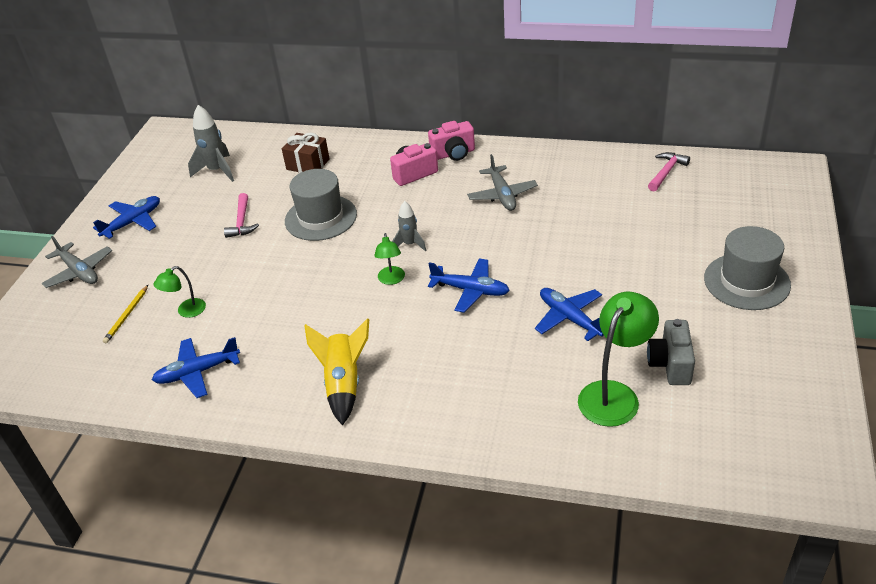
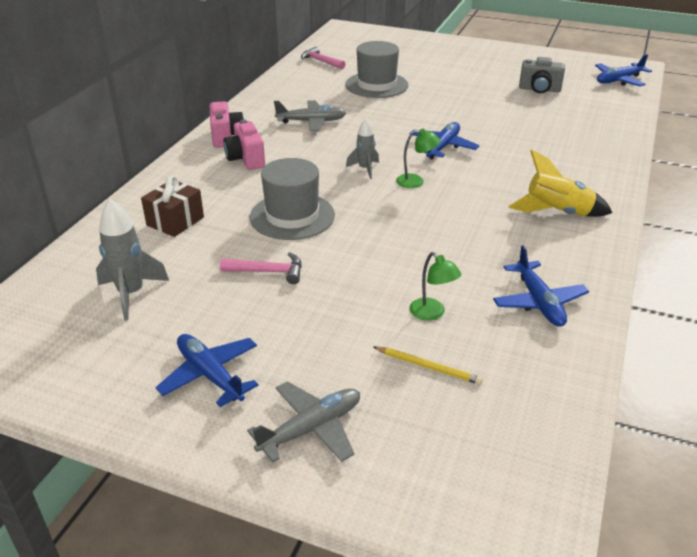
camera: 85 degrees left, 5 degrees down
blue plane [535,288,604,341] -> blue plane moved to [595,54,652,86]
green lamp [578,292,659,427] -> none
grey hat [704,226,791,310] -> grey hat moved to [345,41,408,98]

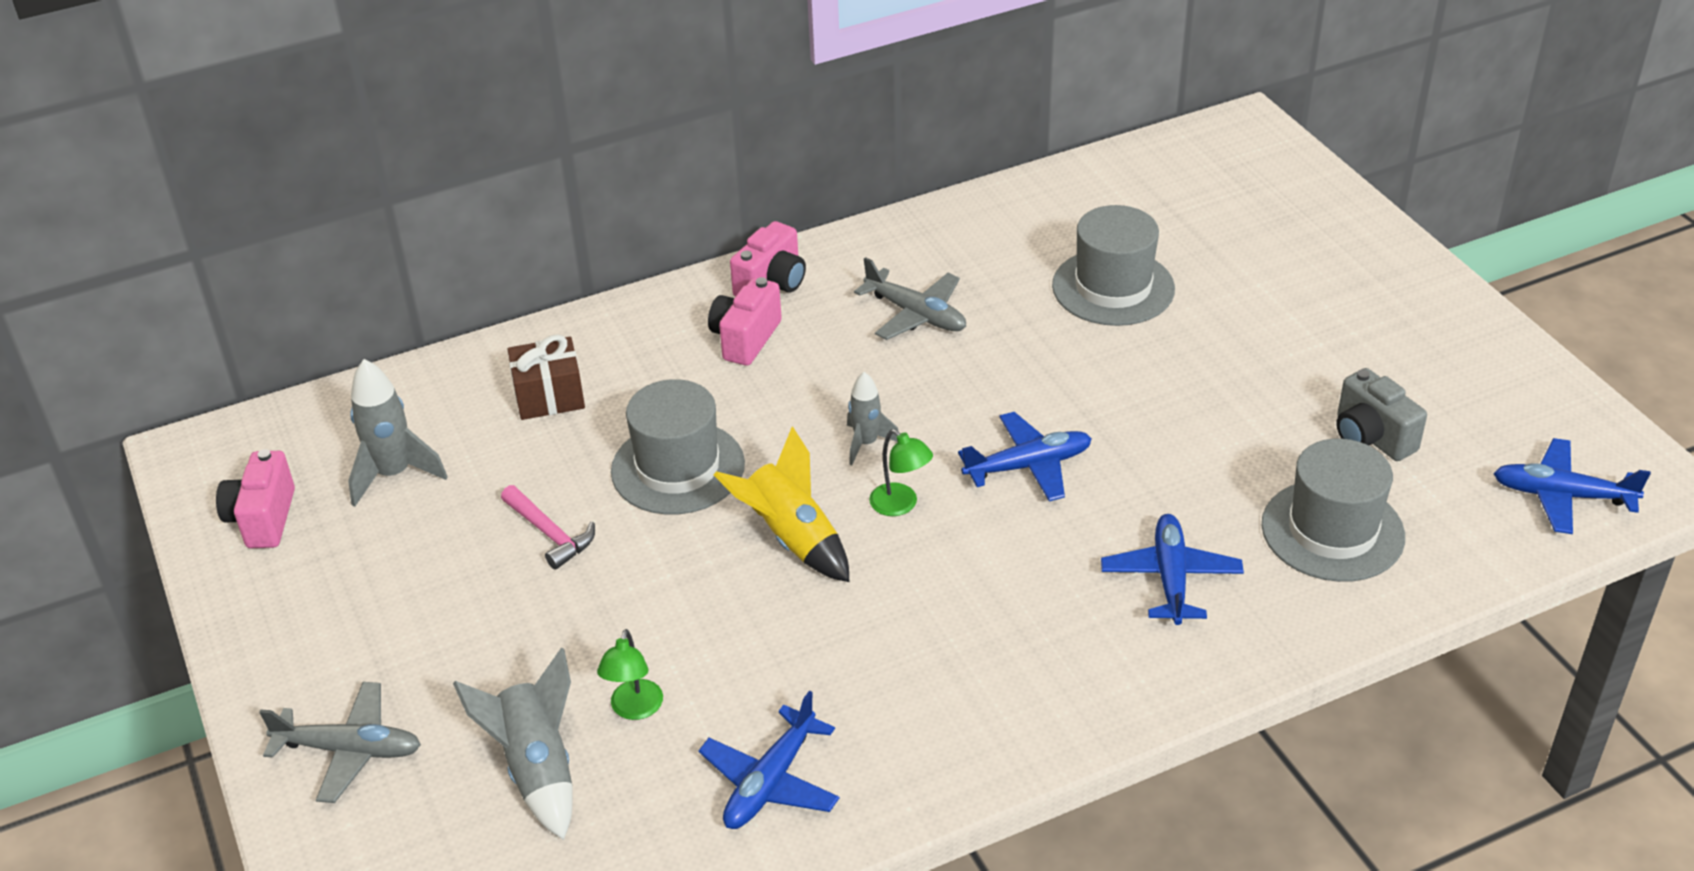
camera: 45 degrees right, 5 degrees up
blue plane [155,334,259,407] -> blue plane moved to [1101,514,1244,625]
pink hammer [301,47,345,69] -> none
yellow pencil [374,346,483,385] -> grey rocket [453,648,572,840]
yellow rocket [508,150,613,217] -> yellow rocket moved to [714,427,849,582]
none -> pink camera [216,449,295,548]
none -> grey hat [1262,439,1405,582]

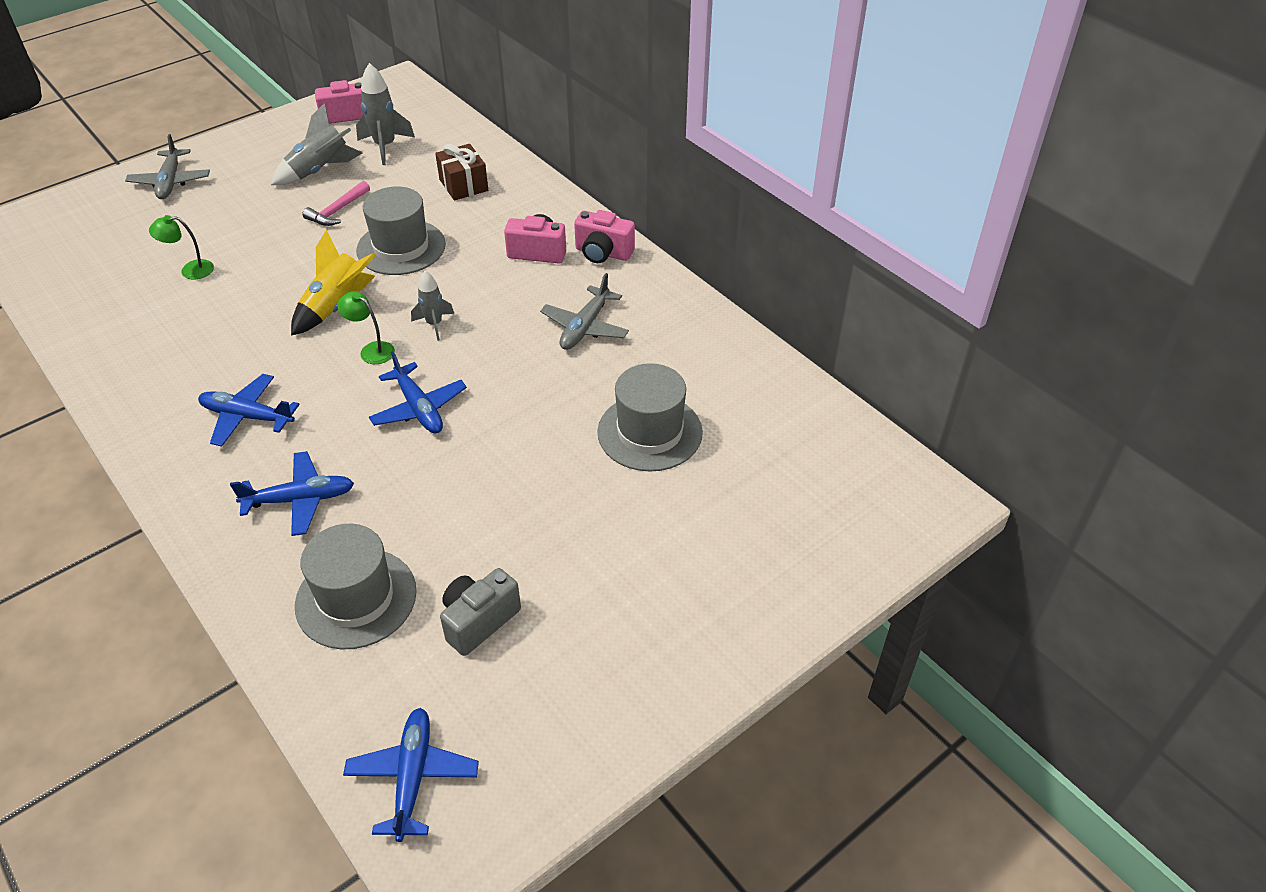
camera: 75 degrees right, 5 degrees up
grey rocket [453,648,572,840] -> grey rocket moved to [271,103,363,185]
blue plane [698,691,840,829] -> blue plane moved to [198,374,300,447]
green lamp [869,429,933,516] -> green lamp turned 90 degrees clockwise [337,291,395,364]

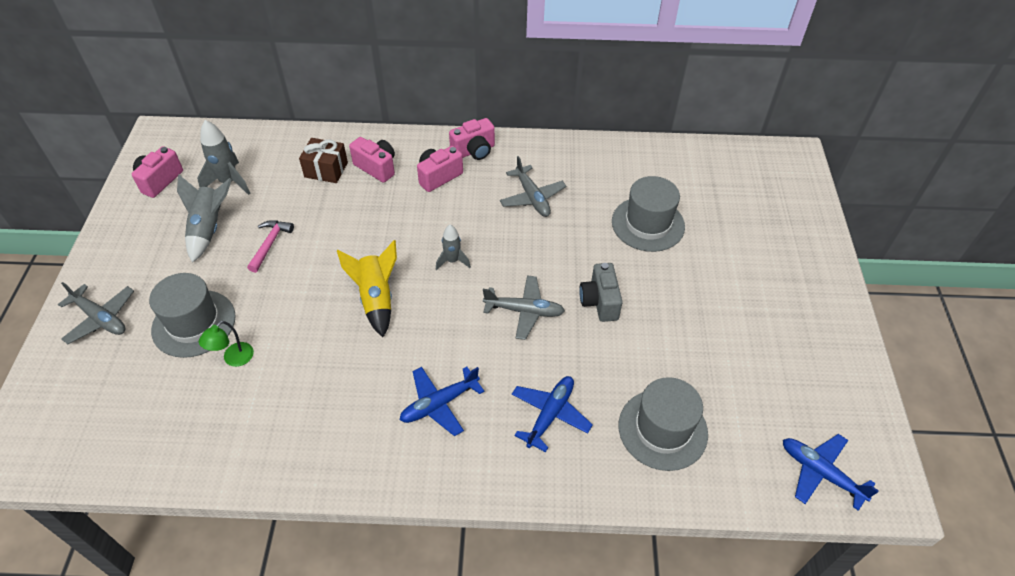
camera: 50 degrees left, 5 degrees up
pink hammer [303,181,370,226] -> pink hammer turned 150 degrees counterclockwise [247,220,294,273]
green lamp [337,291,395,364] -> none
grey hat [356,186,446,275] -> grey hat moved to [149,273,236,358]
blue plane [369,351,467,434] -> grey plane [483,275,565,340]
grey camera [440,568,521,656] -> grey camera moved to [579,263,623,322]
none -> pink camera [349,137,395,183]

